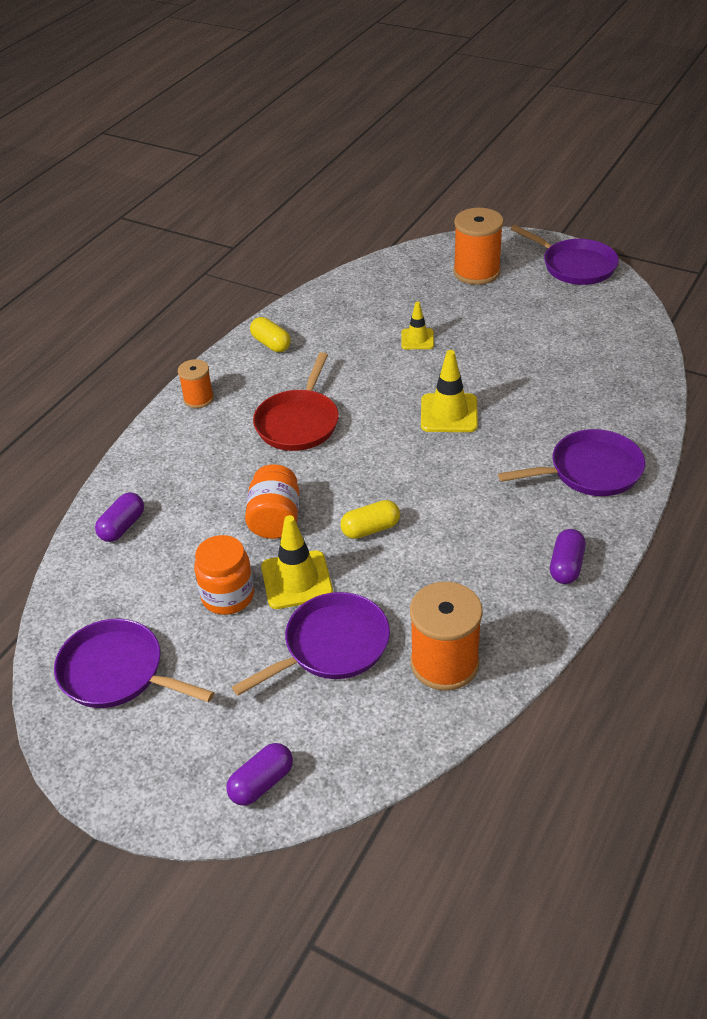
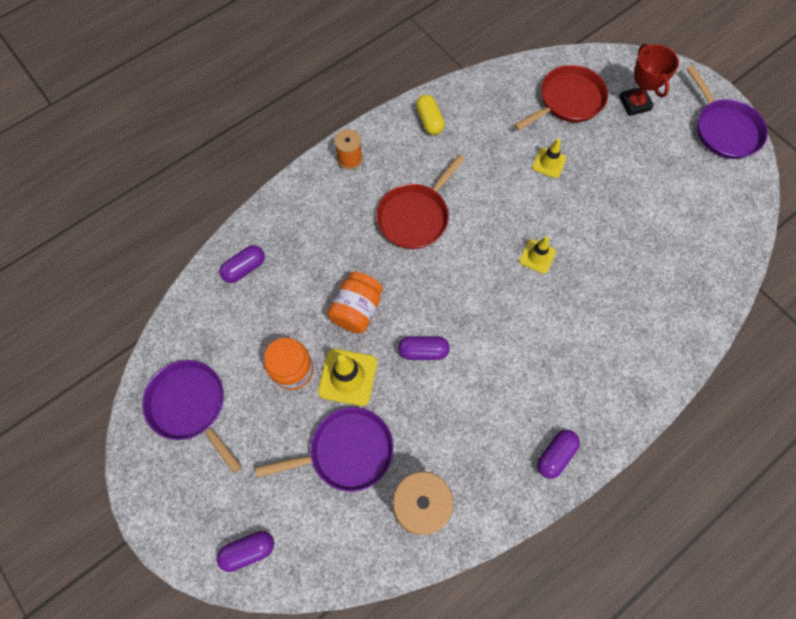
camera: 20 degrees right, 25 degrees up
yellow capsule [340,500,400,539] -> purple capsule [398,336,450,360]
yellow traffic cone [421,350,478,432] -> yellow traffic cone [519,236,556,274], size x0.62
orange spool [453,208,504,285] -> red trophy [619,43,679,116]
purple pan [498,429,645,496] -> none
none -> red pan [514,65,608,131]

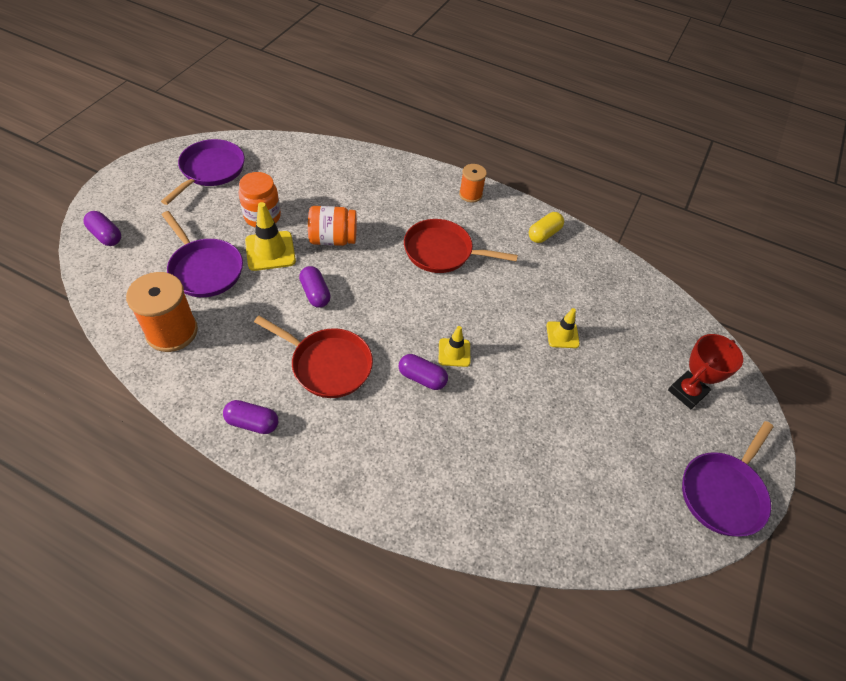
camera: 60 degrees right, 15 degrees down
purple capsule [219,245,265,283] -> purple capsule moved to [399,354,448,390]
red pan [514,65,608,131] -> red pan moved to [254,316,373,398]

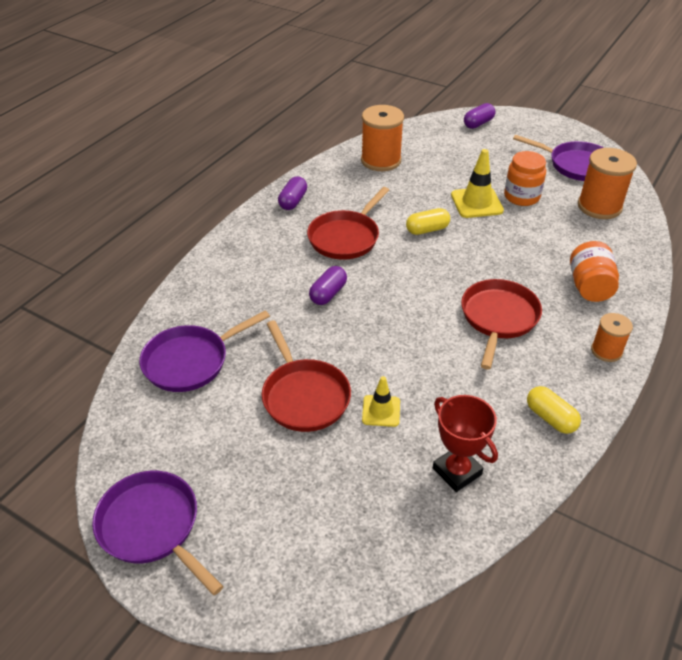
camera: 100 degrees right, 10 degrees down
purple pan [162,211,243,297] -> purple pan moved to [139,310,270,392]
purple capsule [299,266,331,308] -> yellow capsule [406,208,450,235]
orange jar [308,206,357,246] -> orange jar moved to [570,241,619,302]
yellow traffic cone [439,326,470,367] -> none
red trophy [668,334,743,409] -> red trophy moved to [433,395,498,492]
none -> red pan [262,320,351,432]
none -> orange spool [578,148,637,219]

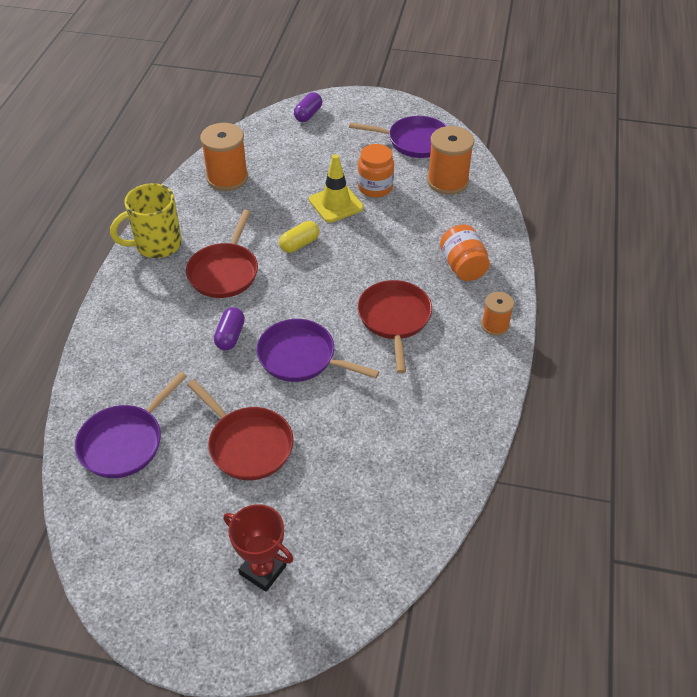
camera: 20 degrees left, 5 degrees up
purple pan [92,471,224,595] -> purple pan moved to [256,319,380,382]
purple capsule [278,176,307,210] -> yellow mug [110,183,182,258]
yellow traffic cone [362,376,400,427] -> none
red trophy [433,395,498,492] -> red trophy moved to [224,504,293,592]
yellow capsule [527,386,581,434] -> none

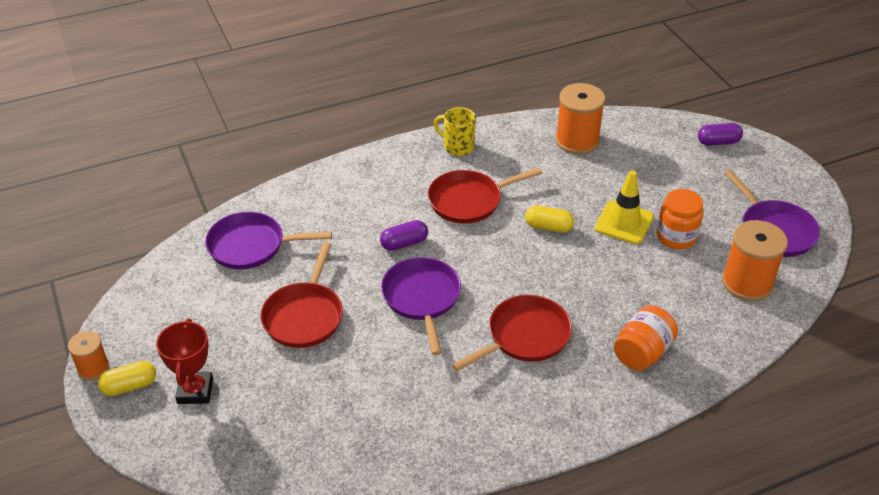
camera: 55 degrees right, 5 degrees down
yellow mug [110,183,182,258] -> yellow mug [434,107,476,156], size x0.66
orange spool [481,292,514,336] -> orange spool moved to [68,331,109,380]
none -> yellow capsule [98,361,156,396]

